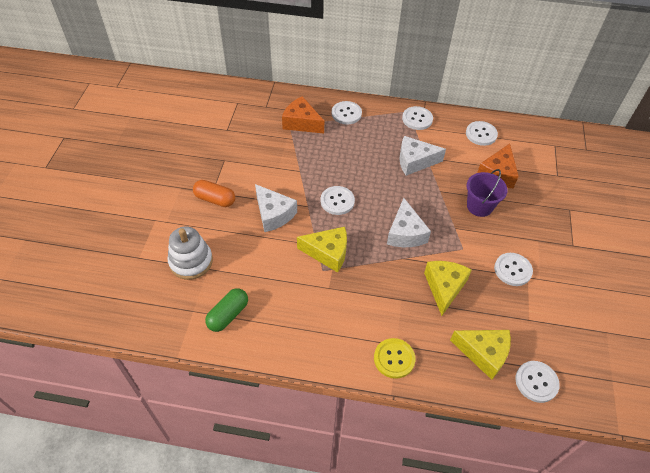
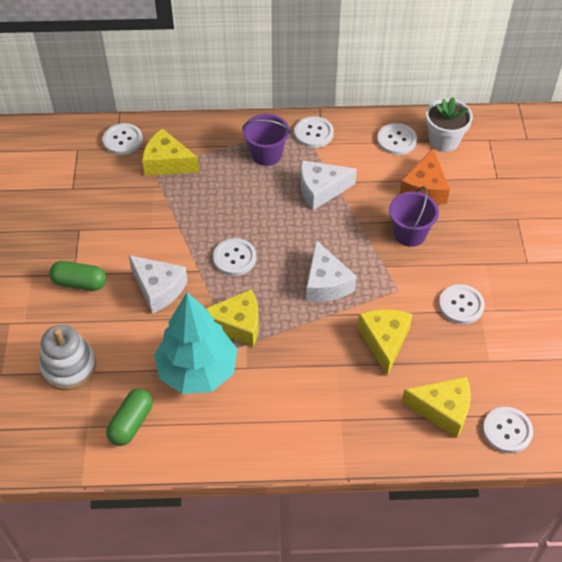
camera: 10 degrees left, 0 degrees up
orange capsule [193,180,235,207] -> green capsule [49,261,106,291]
orange cheese [282,96,324,134] -> yellow cheese [142,128,199,176]
white button [332,101,362,125] -> white button moved to [103,123,143,155]
yellow button [374,338,415,379] -> none
none -> turquoise tree [154,292,237,394]
none -> purple bucket [242,114,290,166]
none -> white flower pot [426,97,473,152]

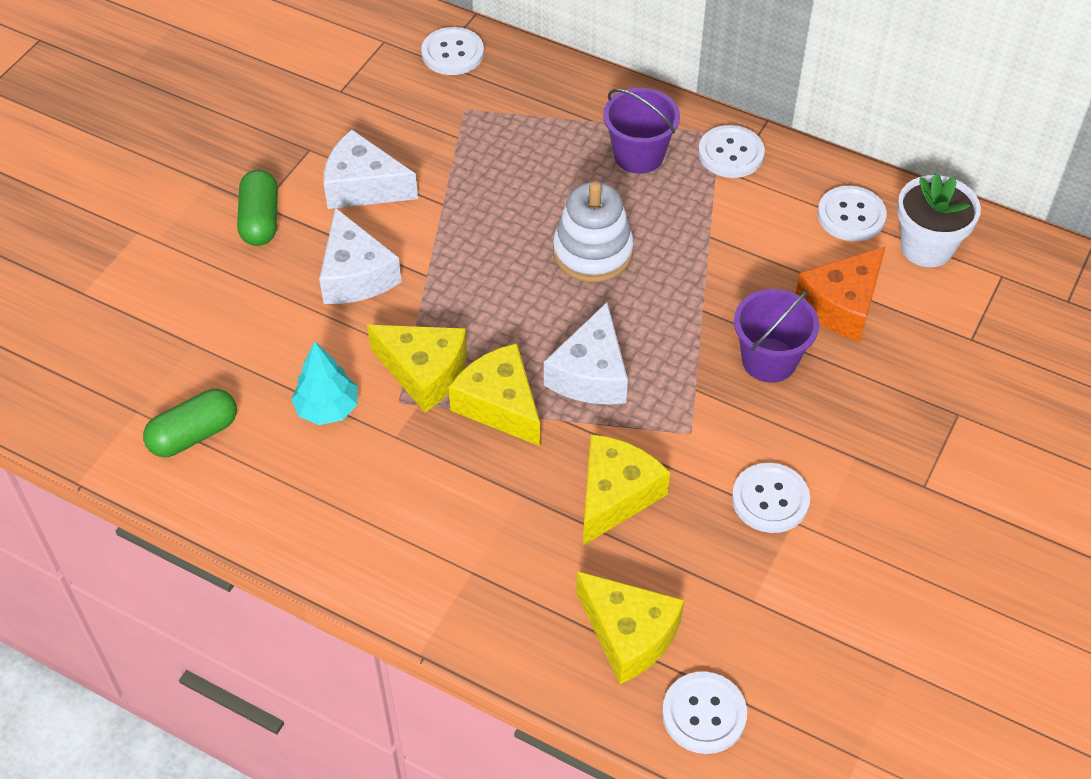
camera: 30 degrees right, 0 degrees up
white stacking toy [39,325,96,390] -> white stacking toy moved to [553,181,634,282]
green capsule [49,261,106,291] -> green capsule turned 45 degrees clockwise [237,170,278,246]
yellow cheese [142,128,199,176] -> yellow cheese moved to [449,343,540,446]
turquoise tree [154,292,237,394] -> turquoise tree [291,341,358,425], size x0.51
white button [213,238,256,276] -> none
white cheese [300,160,357,210] -> white cheese moved to [324,130,418,209]

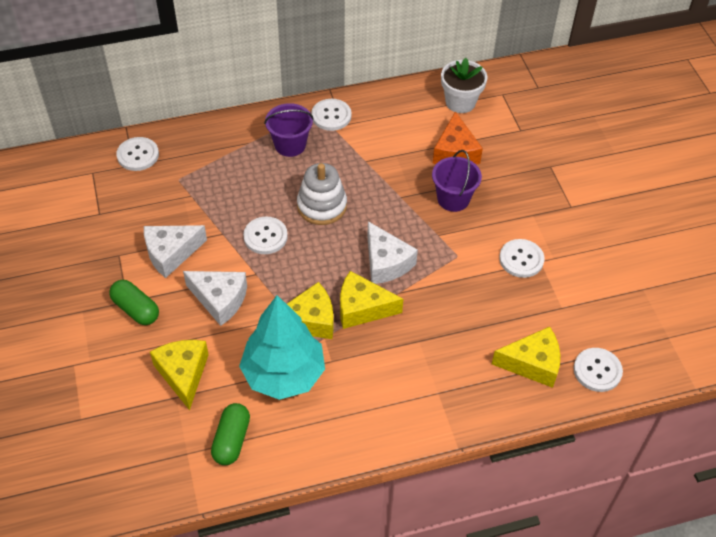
camera: 45 degrees left, 0 degrees up
turquoise tree [291,341,358,425] -> turquoise tree [239,295,325,400], size x1.94
yellow cheese [583,434,670,545] -> yellow cheese moved to [150,340,209,410]
white button [817,186,887,241] -> white button moved to [243,217,288,254]

